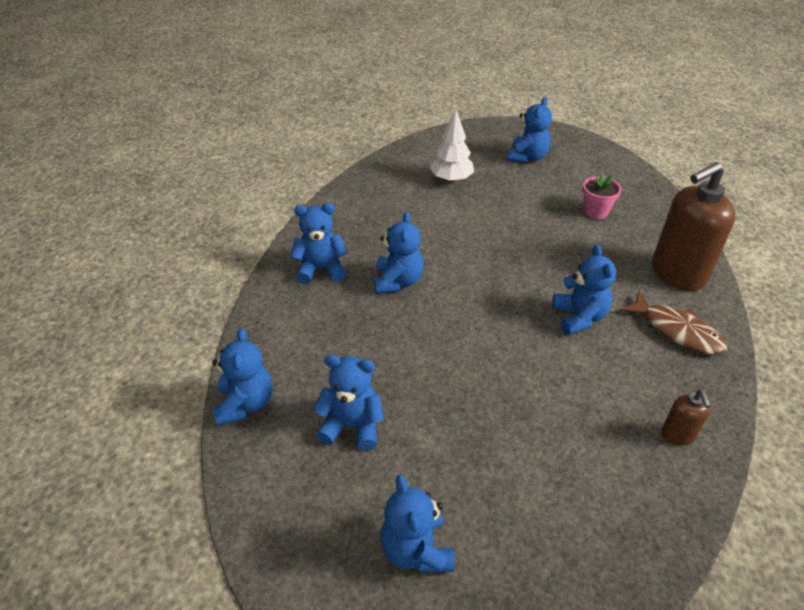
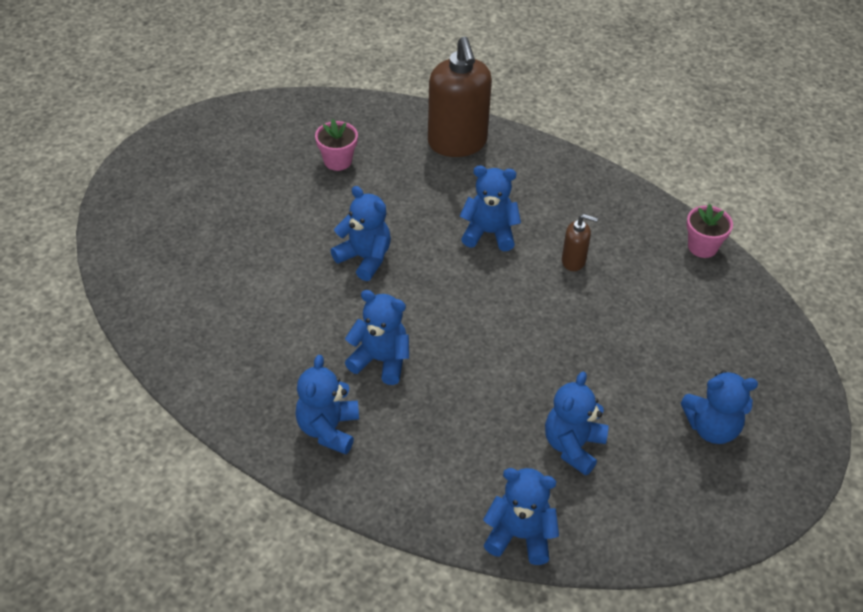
camera: 75 degrees left, 5 degrees up
white tree [430,110,474,183] -> none
blue teddy bear [507,97,552,163] -> blue teddy bear moved to [331,186,391,281]
brown fish [619,291,727,355] -> none
brown soap dispenser [661,389,711,446] -> brown soap dispenser moved to [562,214,598,271]
none -> pink flower pot [686,204,733,258]

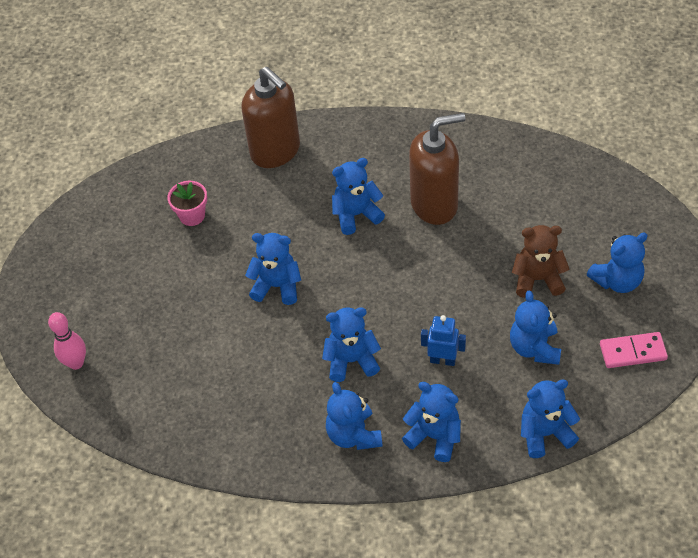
camera: 25 degrees left, 5 degrees up
brown soap dispenser [562,214,598,271] -> brown soap dispenser [409,113,465,225], size x2.17
pink flower pot [686,204,733,258] -> none
none -> pink bowling pin [48,312,86,370]
none -> blue teddy bear [402,382,461,462]
none -> blue robot [421,315,466,366]
none -> brown teddy bear [512,225,569,298]
none -> pink domino [600,332,668,368]

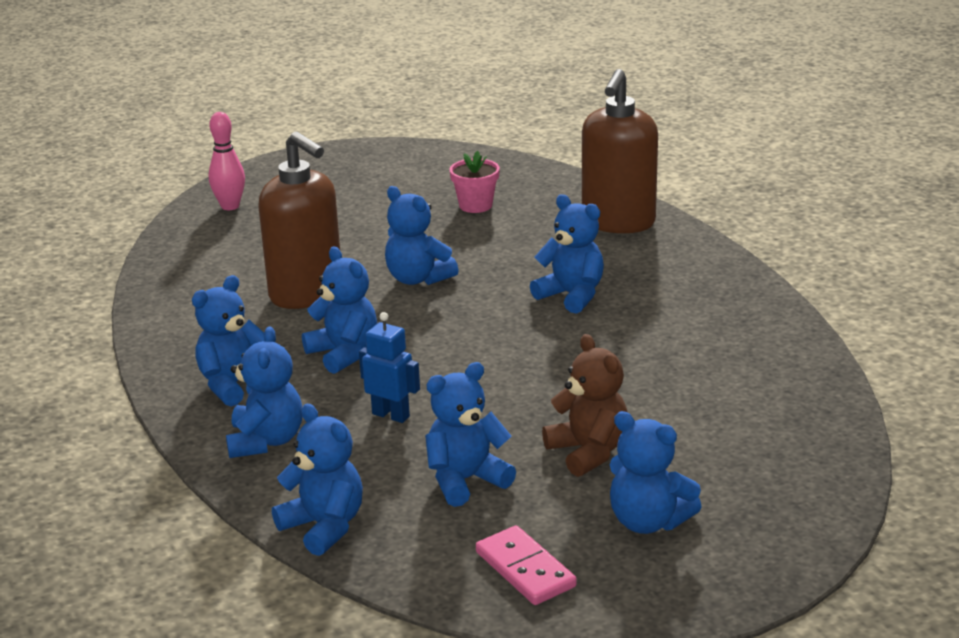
camera: 60 degrees right, 25 degrees down
blue teddy bear [245,233,301,305] -> blue teddy bear turned 150 degrees clockwise [385,186,459,285]
brown soap dispenser [409,113,465,225] -> brown soap dispenser moved to [259,132,340,309]
blue robot [421,315,466,366] -> blue robot turned 45 degrees counterclockwise [359,312,420,423]

